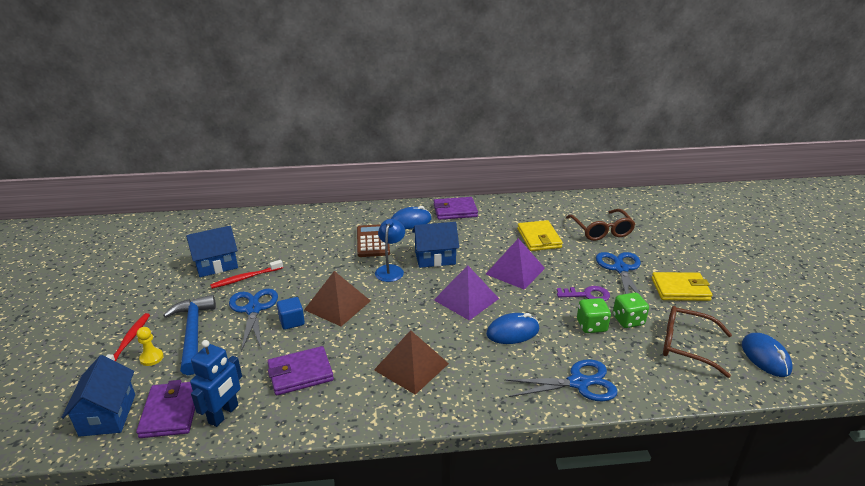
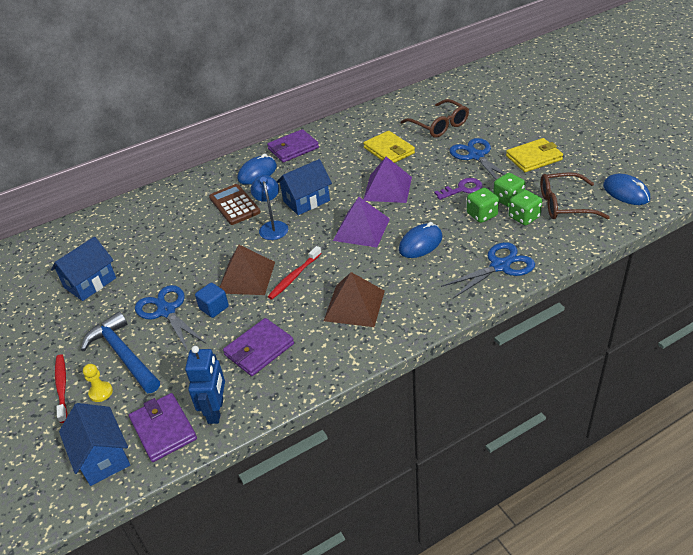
camera: 20 degrees left, 10 degrees up
red toothbrush [210,260,283,289] -> red toothbrush moved to [268,246,322,300]
none -> green dice [509,190,542,225]

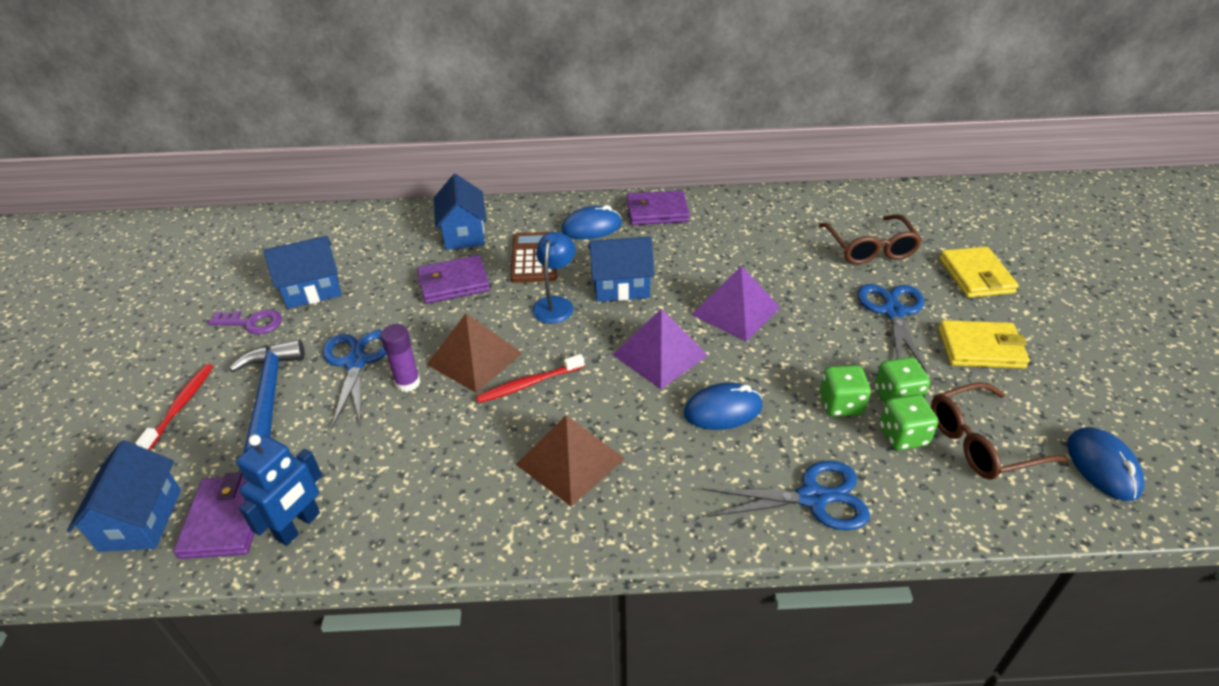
camera: 25 degrees right, 0 degrees up
yellow pawn [83,364,113,402] -> none
blue cube [195,283,229,318] -> purple glue stick [380,324,420,392]
purple wallet [223,318,294,376] -> purple wallet moved to [417,255,490,304]
yellow wallet [363,131,415,163] -> yellow wallet moved to [939,247,1019,298]
purple key [434,178,483,200] -> purple key moved to [208,310,282,334]
brown glasses [541,172,610,219] -> brown glasses turned 45 degrees counterclockwise [931,382,1068,480]
none -> blue house [434,174,487,250]

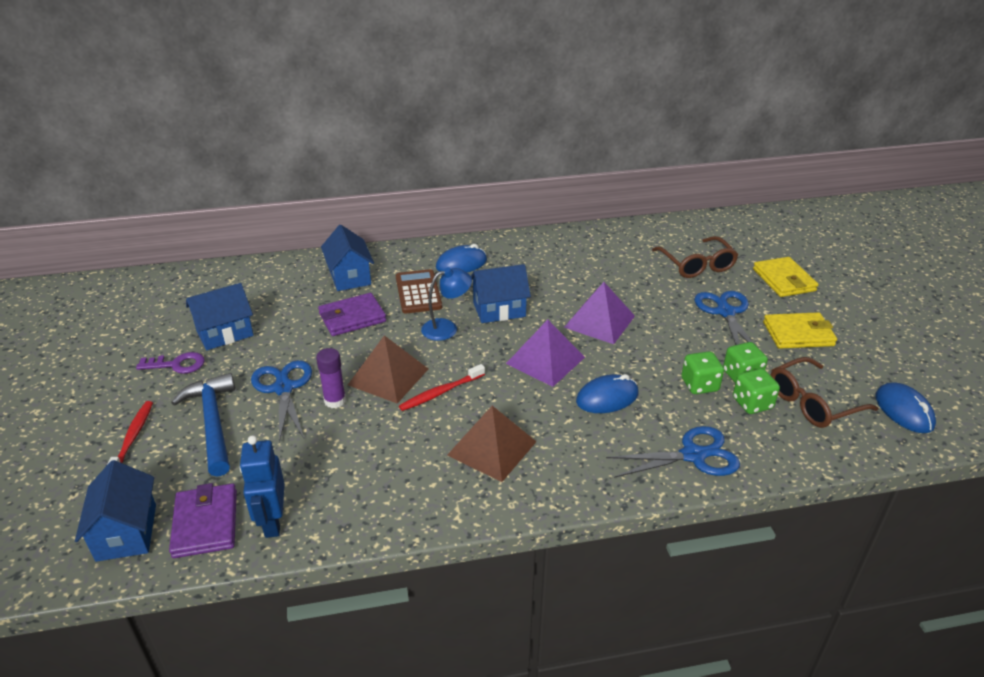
camera: 10 degrees left, 5 degrees down
blue robot [236,435,322,546] -> blue robot turned 150 degrees clockwise [240,435,285,538]
blue lamp [532,232,576,324] -> blue lamp turned 60 degrees clockwise [421,267,472,341]
purple wallet [627,190,690,225] -> none

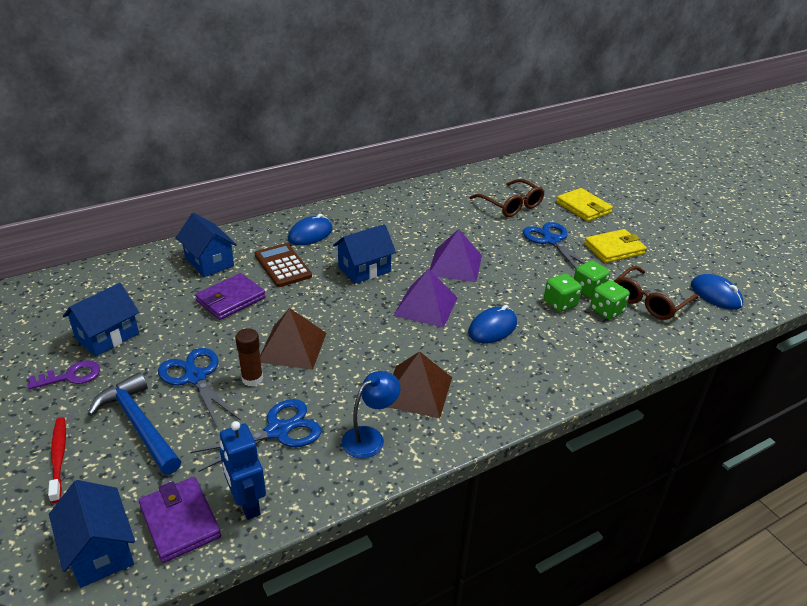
camera: 20 degrees left, 0 degrees up
purple glue stick [316,348,346,408] -> brown glue stick [235,328,263,386]
red toothbrush [399,364,485,411] -> none
blue lamp [421,267,472,341] -> blue lamp moved to [342,371,400,459]
blue scissors [606,426,740,478] -> blue scissors moved to [190,399,321,472]

